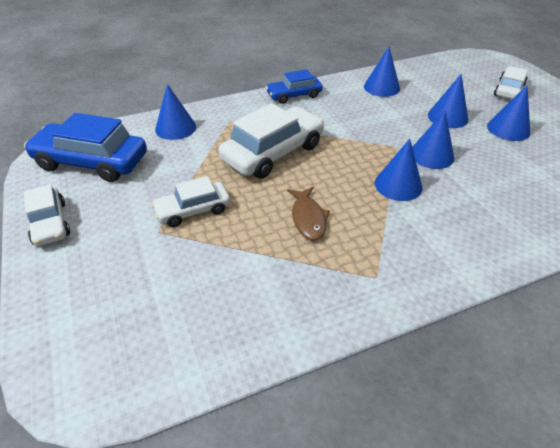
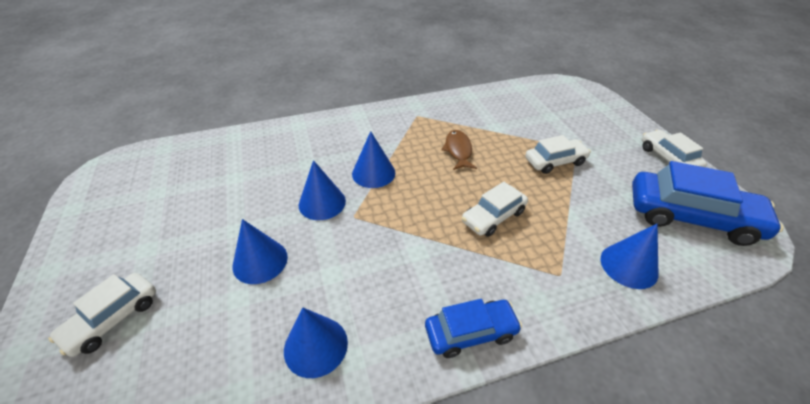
camera: 175 degrees left, 0 degrees up
white car [219,103,324,179] -> white car [462,182,528,237], size x0.58
blue cone [487,85,530,141] -> none

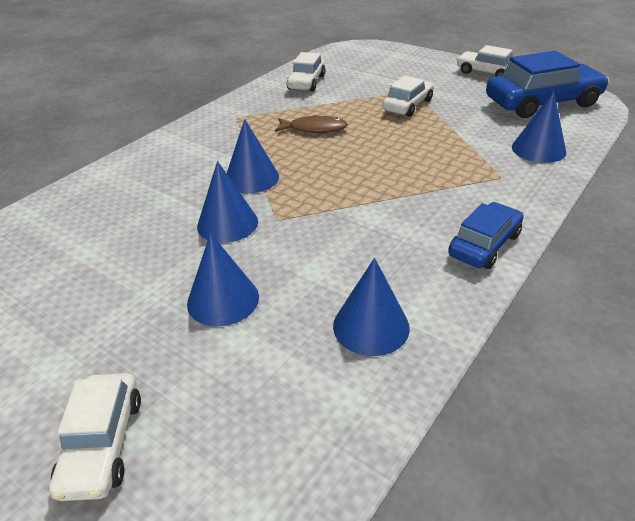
camera: 35 degrees left, 5 degrees down
brown fish [441,130,477,170] -> brown fish turned 135 degrees clockwise [275,115,348,133]
white car [462,182,528,237] -> white car moved to [287,52,325,91]

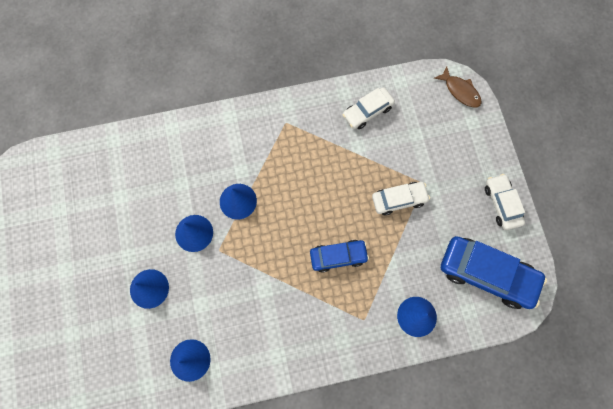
camera: 40 degrees right, 35 degrees up
white car [49,373,141,501] -> none
brown fish [275,115,348,133] -> brown fish moved to [434,66,481,107]
blue car [448,202,523,269] -> blue car moved to [310,240,369,273]

